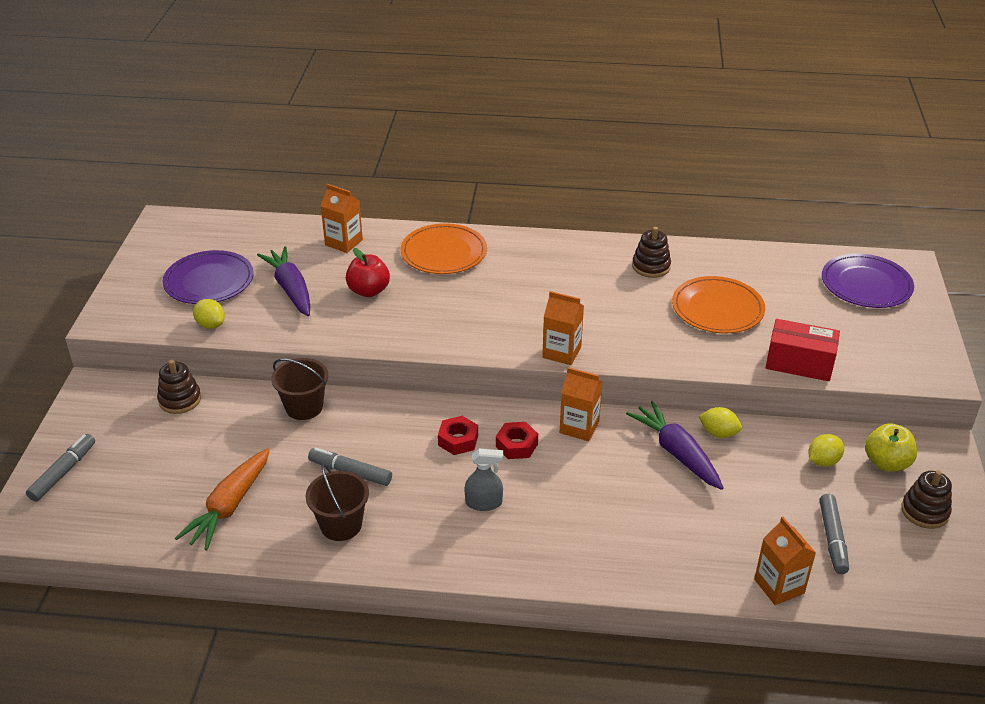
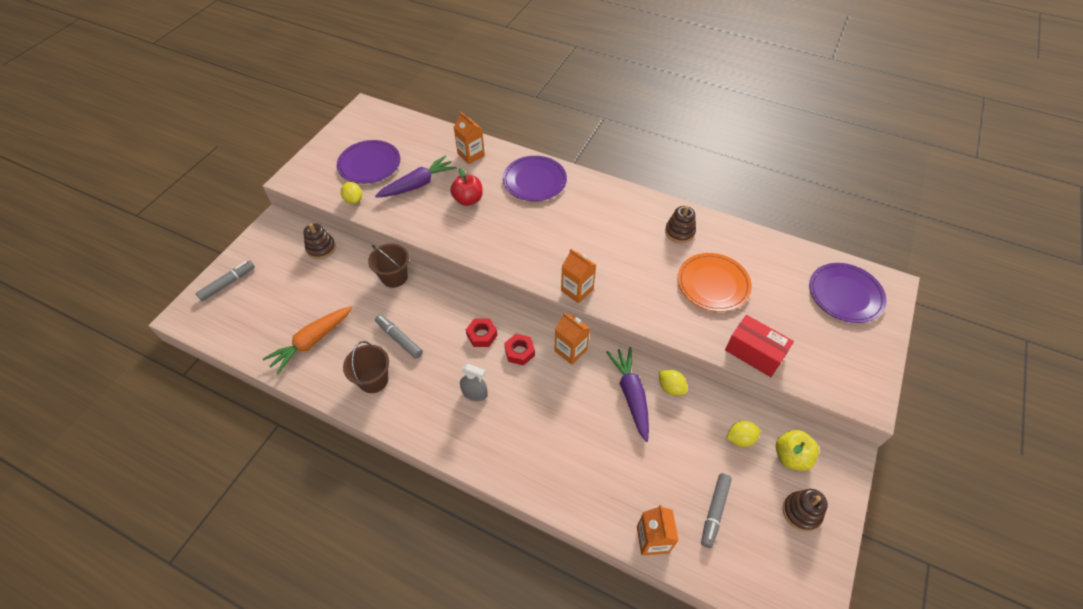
camera: 20 degrees right, 15 degrees up
purple carrot [257,246,310,316] -> purple carrot turned 60 degrees clockwise [375,156,456,198]
orange plate [401,223,487,274] -> purple plate [503,156,567,201]

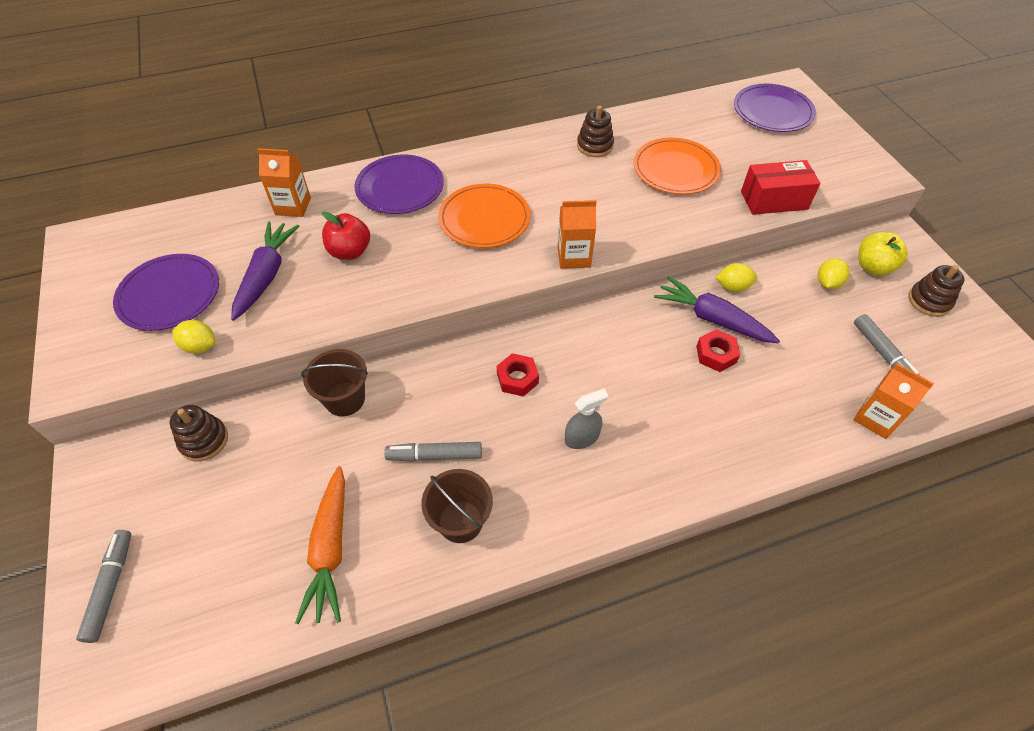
camera: 45 degrees left, 0 degrees up
red nut [504,334,535,366] -> red nut moved to [696,329,740,372]
orange carton [554,313,590,365] -> none
none -> orange plate [438,184,531,248]

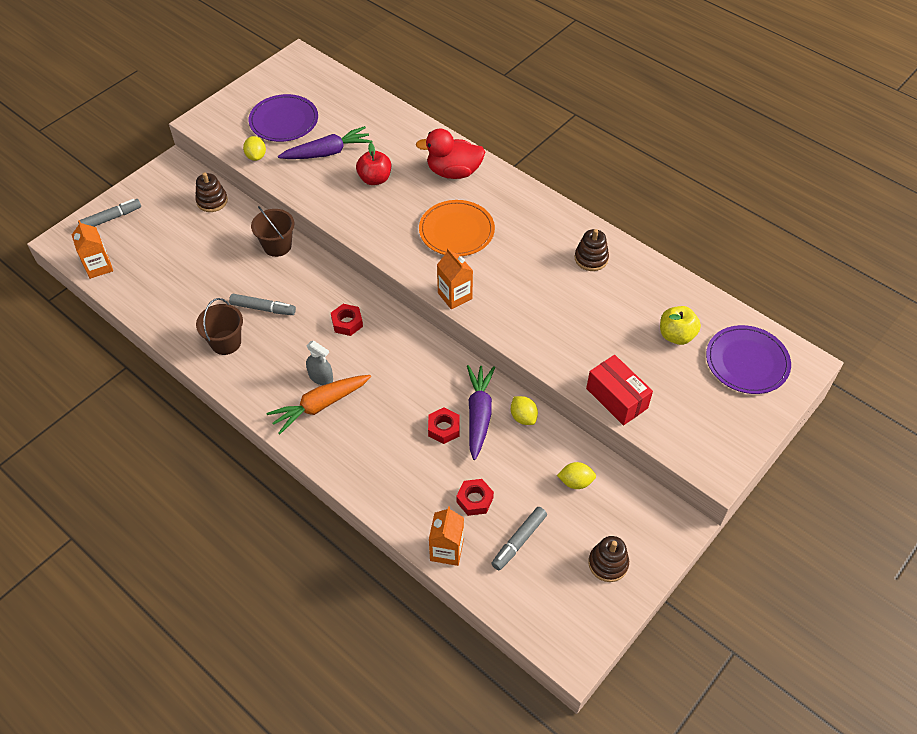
camera: 60 degrees right, 0 degrees up
orange carton [257,148,311,217] -> orange carton moved to [72,220,113,279]
orange carrot [295,466,345,624] -> orange carrot moved to [266,375,371,434]
purple plate [355,155,444,214] -> red duck [416,129,485,179]
grey marker [384,442,482,461] -> grey marker turned 135 degrees clockwise [229,294,296,315]
orange plate [633,138,721,194] -> none
yellow apple [858,232,908,276] -> yellow apple moved to [660,306,701,345]
none -> red nut [456,479,494,516]

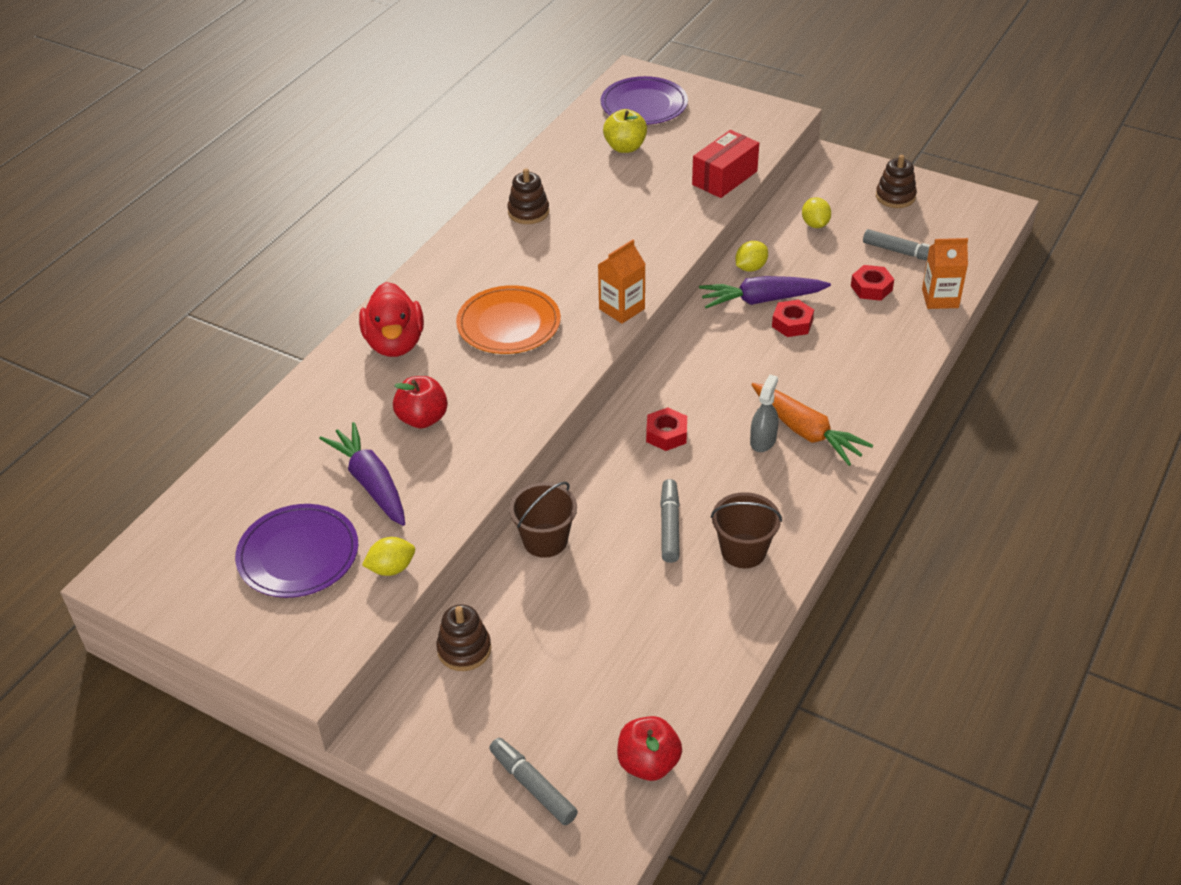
camera: 100 degrees left, 10 degrees down
orange carton [72,220,113,279] -> red apple [617,716,682,781]

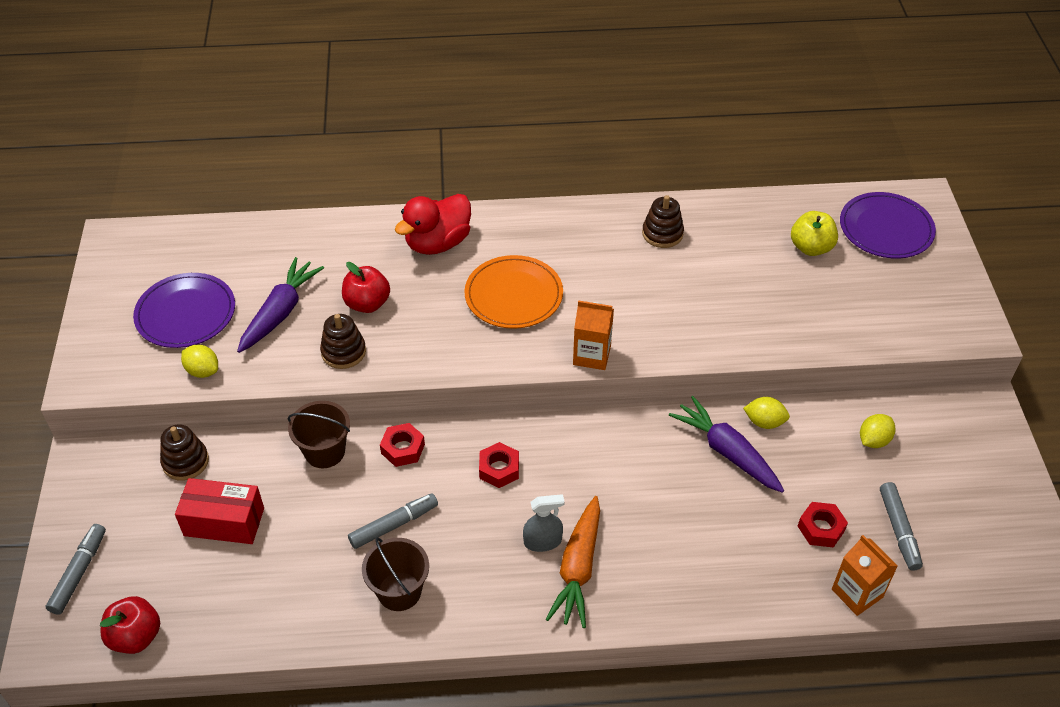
camera: 55 degrees right, 5 degrees up
red box [692,130,759,198] -> red box moved to [175,478,264,544]
red nut [772,300,814,337] -> red nut moved to [380,423,425,467]
brown stacking toy [876,155,917,208] -> brown stacking toy moved to [320,314,366,369]

